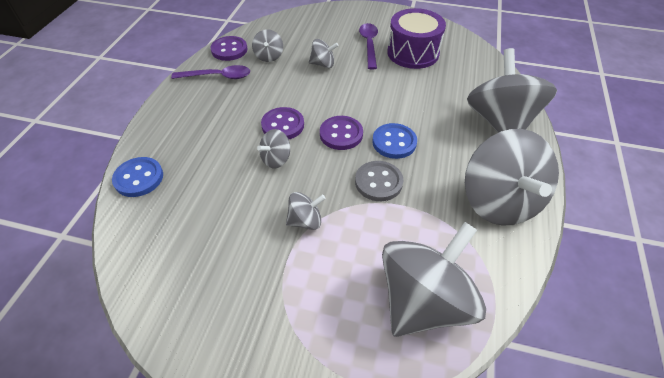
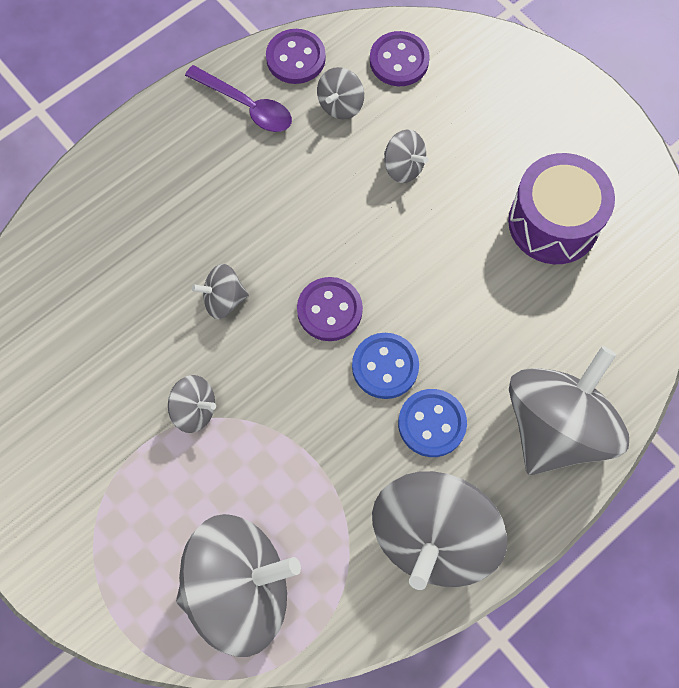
camera: 35 degrees right, 20 degrees up
blue button [112,157,163,197] -> blue button moved to [398,389,467,457]
purple button [261,107,304,139] -> purple button moved to [370,31,430,86]
grey button [355,161,403,201] -> none
purple spoon [359,23,378,70] -> none

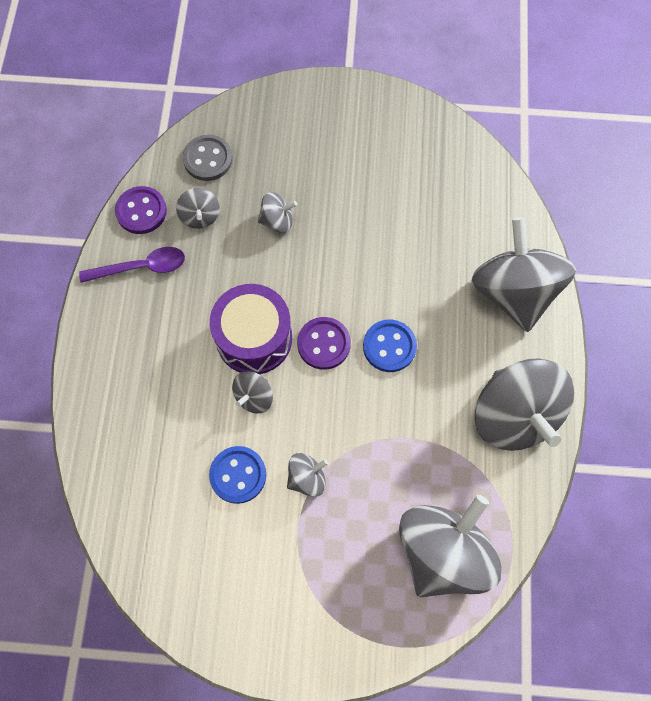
camera: 45 degrees left, 0 degrees up
purple button [370,31,430,86] -> grey button [183,135,233,181]
blue button [398,389,467,457] -> blue button moved to [209,446,266,504]
purple drum [508,153,615,264] -> purple drum moved to [210,284,292,374]

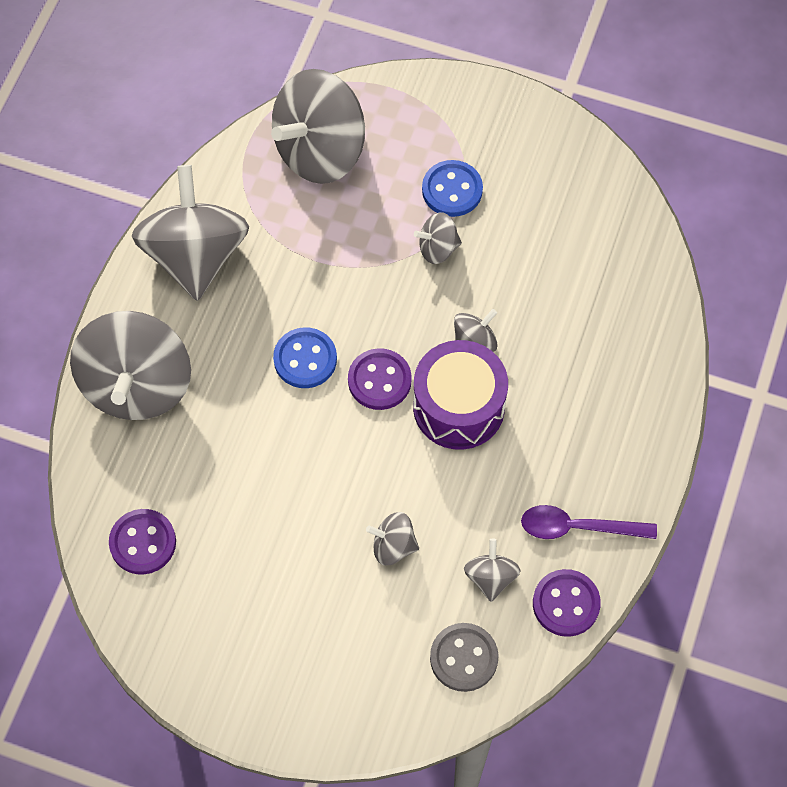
camera: 165 degrees left, 5 degrees down
blue button [209,446,266,504] -> blue button moved to [422,160,483,217]
none -> purple button [109,509,176,575]

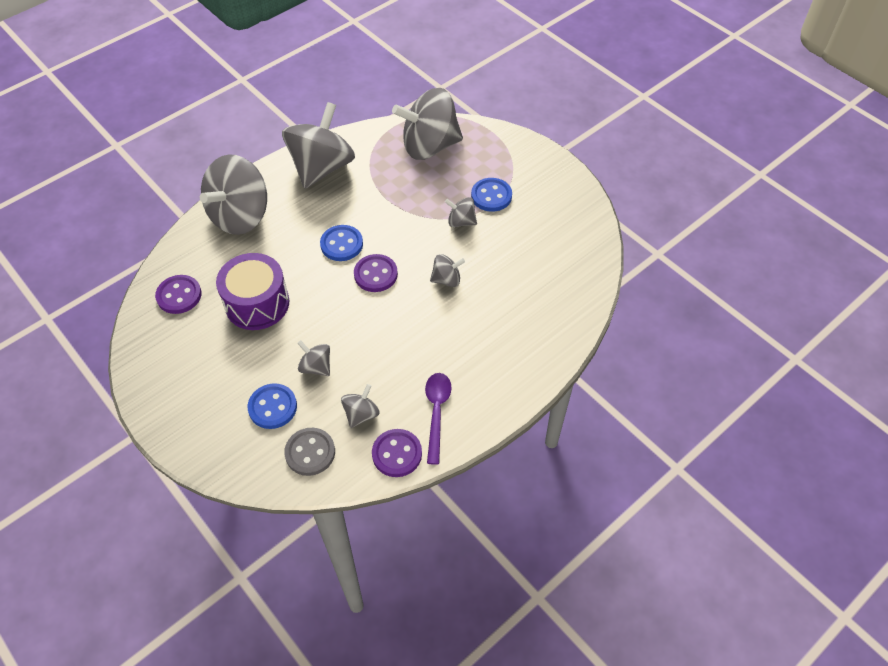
camera: 30 degrees right, 10 degrees down
purple drum [413,340,508,450] -> purple drum moved to [216,253,289,330]
purple spoon [521,505,657,539] -> purple spoon turned 60 degrees clockwise [425,373,452,465]
none -> blue button [247,383,297,429]

